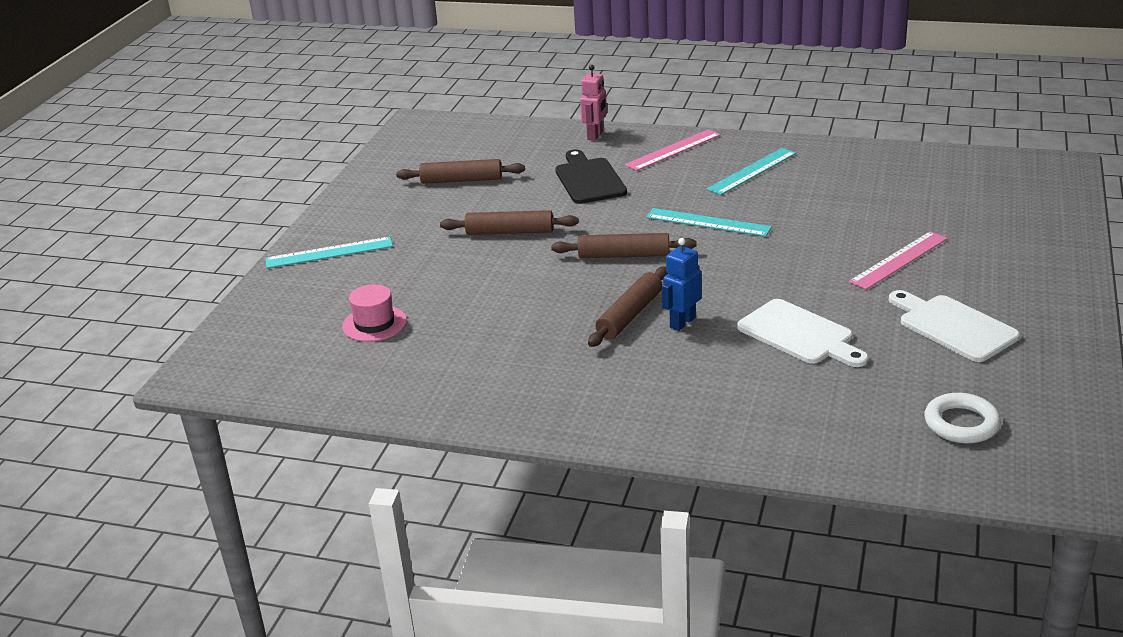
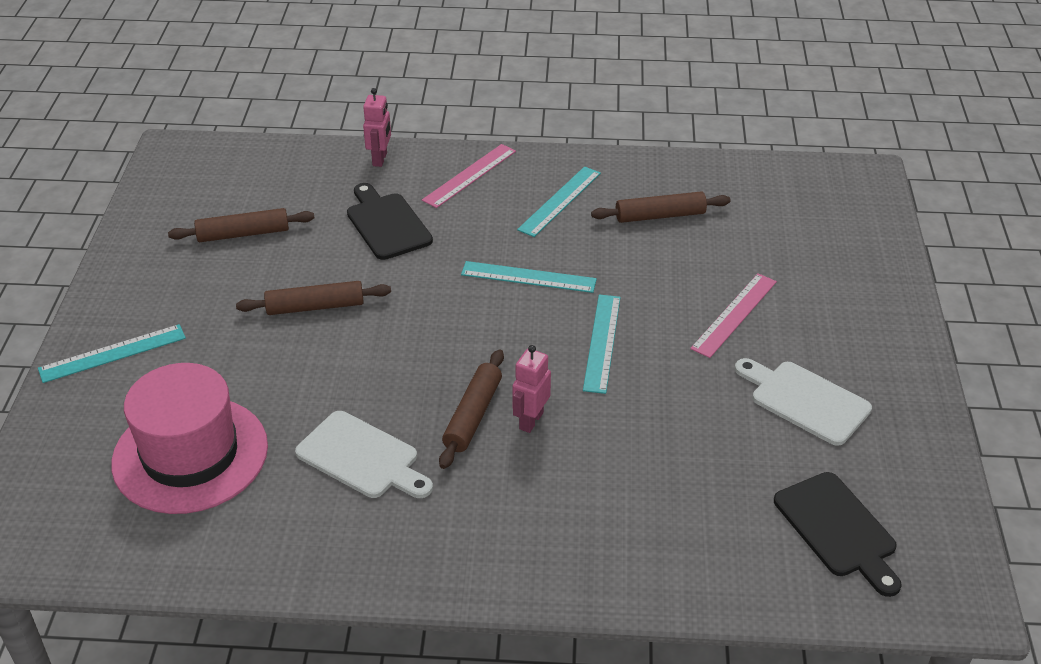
camera: 15 degrees left, 10 degrees up
pink hat [342,284,407,342] -> pink hat [111,363,268,514], size x2.12
brown rolling pin [551,233,697,258] -> brown rolling pin moved to [591,191,730,223]
blue robot [662,238,701,331] -> pink robot [512,345,551,433]
white cutting board [737,299,868,367] -> white cutting board moved to [295,411,433,498]
white ring [924,393,1001,443] -> black cutting board [774,472,902,597]
none -> turquoise ruler [583,295,620,394]

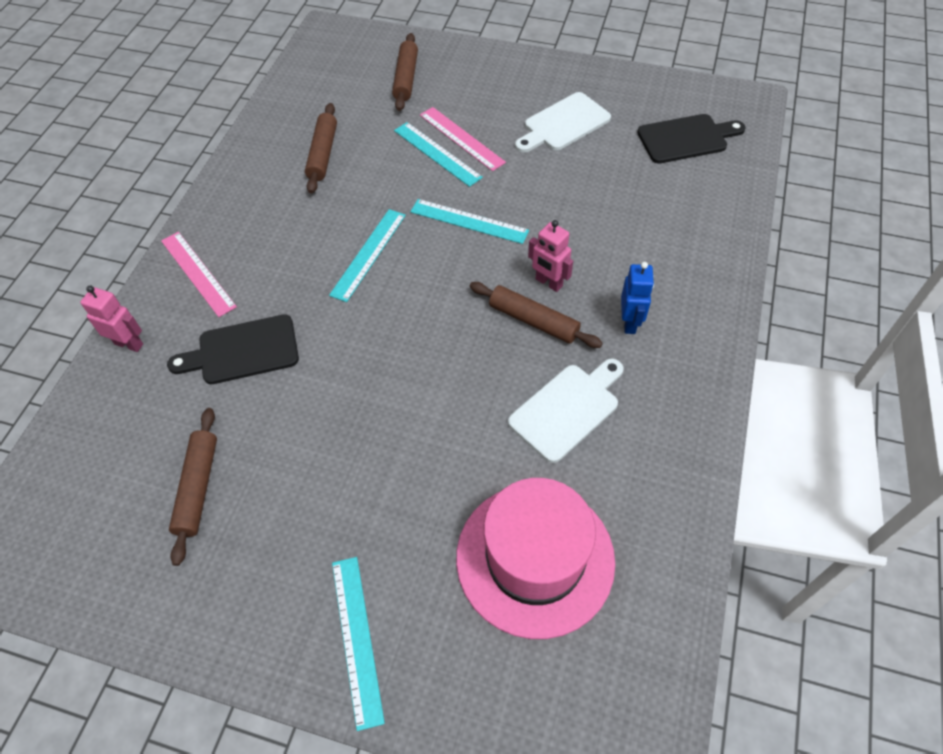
camera: 75 degrees left, 15 degrees up
brown rolling pin [236,281,391,315] -> brown rolling pin moved to [392,33,418,111]
turquoise ruler [517,166,601,237] -> turquoise ruler moved to [394,122,483,187]
none -> blue robot [621,262,654,334]

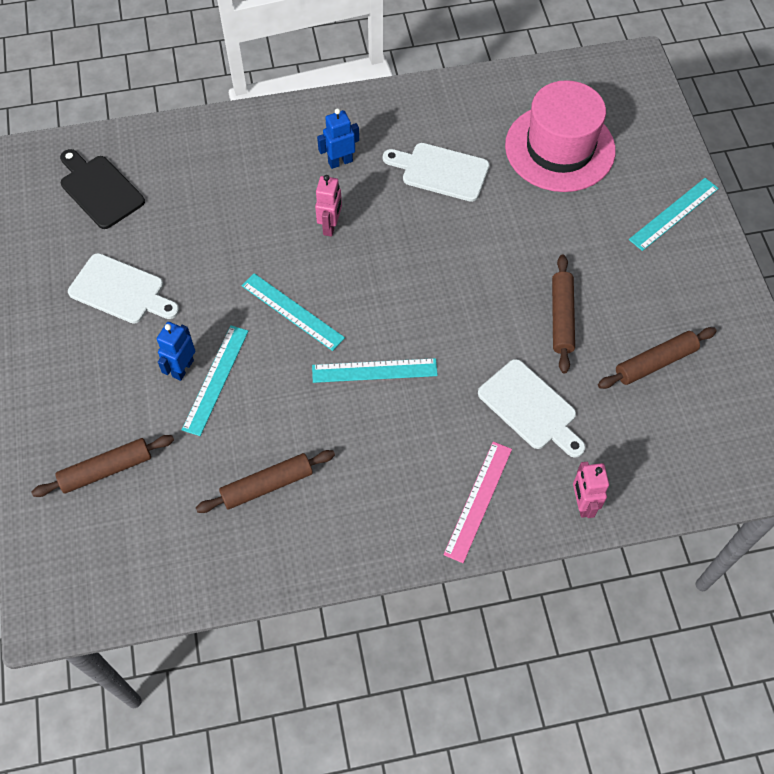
camera: 120 degrees left, 5 degrees up
black cutting board [167,314,299,384] -> white cutting board [478,359,585,458]
turquoise ruler [410,199,529,244] -> turquoise ruler turned 45 degrees counterclockwise [242,273,345,351]
pink ruler [420,107,506,171] -> blue robot [157,322,195,381]
brown rolling pin [470,282,603,348] -> brown rolling pin moved to [552,255,575,373]

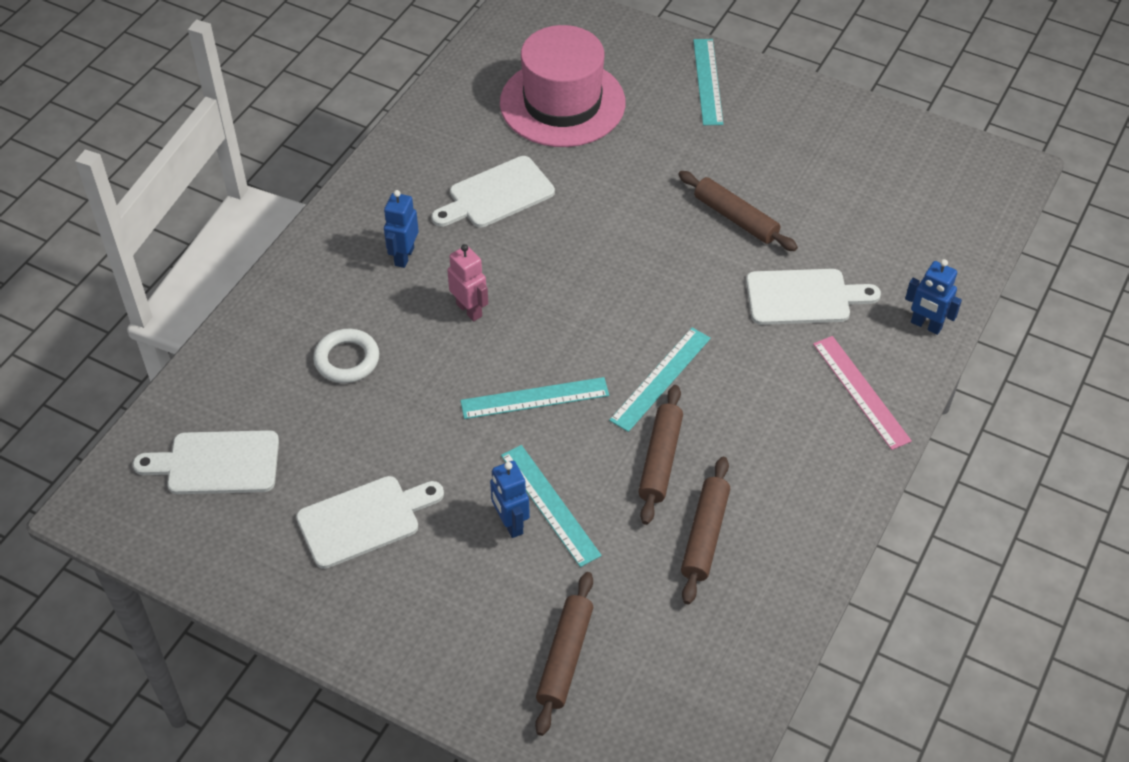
camera: 50 degrees left, 10 degrees down
black cutting board [60,149,145,229] -> white cutting board [133,430,279,494]
pink robot [573,462,609,518] -> blue robot [905,259,962,335]
brown rolling pin [598,327,717,389] -> brown rolling pin moved to [638,385,683,525]
none -> white ring [313,329,379,383]

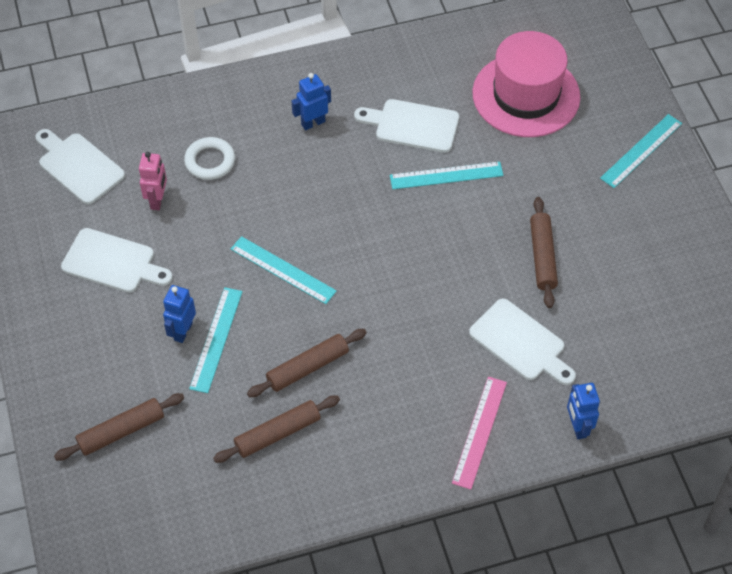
camera: 45 degrees right, 5 degrees up
pink robot [447,244,488,322] -> pink robot moved to [139,152,167,210]
turquoise ruler [609,328,711,432] -> turquoise ruler moved to [390,161,504,189]

